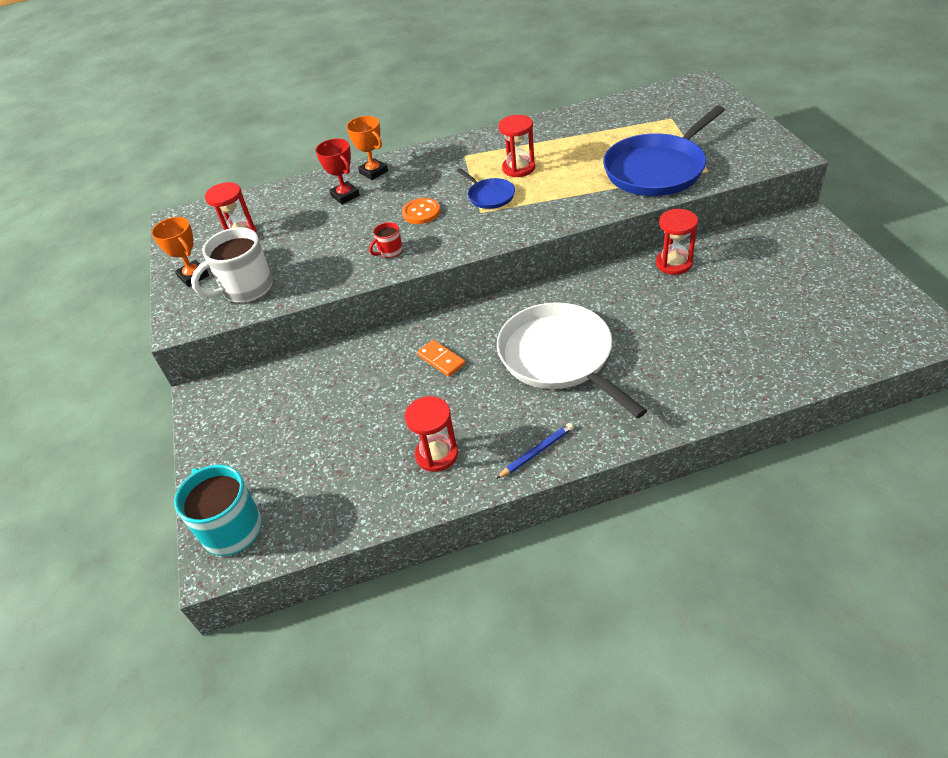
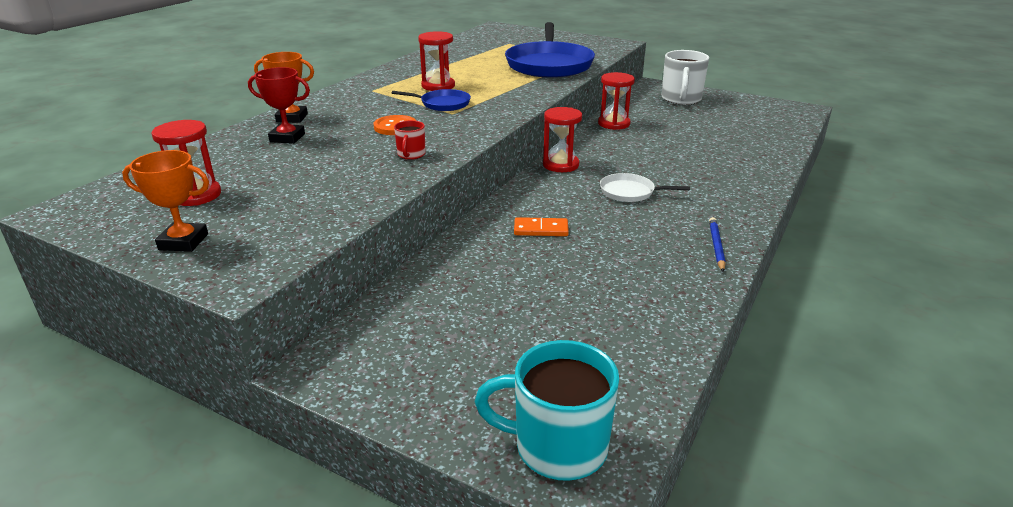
camera: 50 degrees left, 15 degrees down
white mug [191,227,273,303] -> white mug moved to [662,50,709,105]
red hourglass [405,396,458,472] -> red hourglass moved to [543,107,582,172]
white pan [497,302,647,418] -> white pan [600,173,690,202], size x0.48

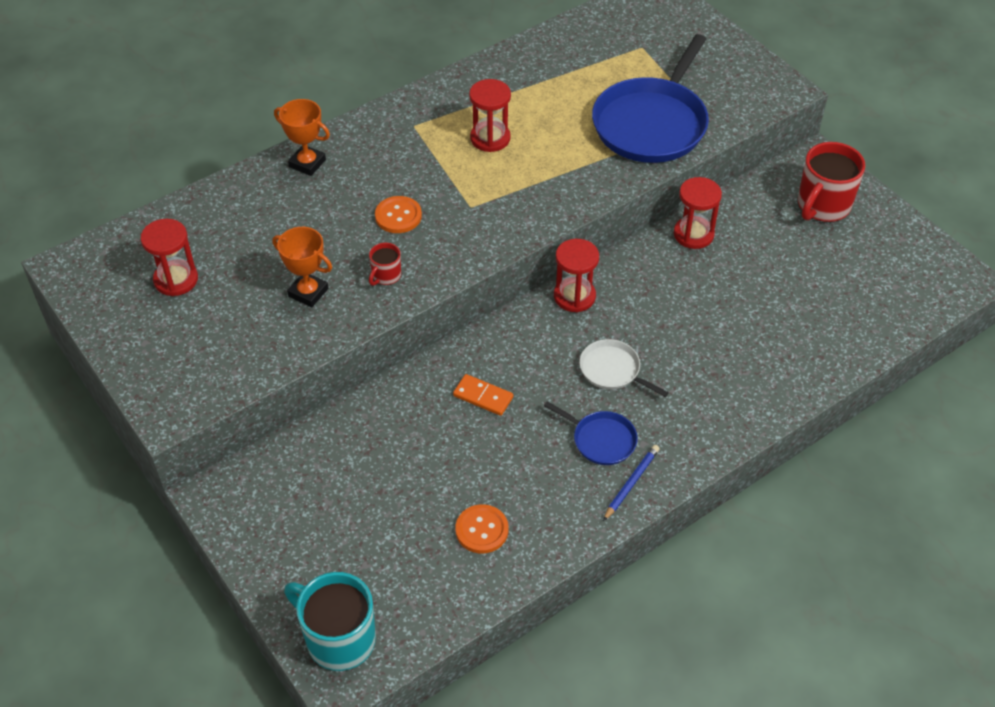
camera: 25 degrees right, 20 degrees up
orange trophy [122,150,209,252] -> orange trophy moved to [272,227,332,307]
red trophy [248,67,310,144] -> none
blue pan [392,89,471,111] -> blue pan moved to [544,401,638,465]
white mug [662,50,709,105] -> red mug [798,142,865,222]
none -> orange button [456,504,509,554]

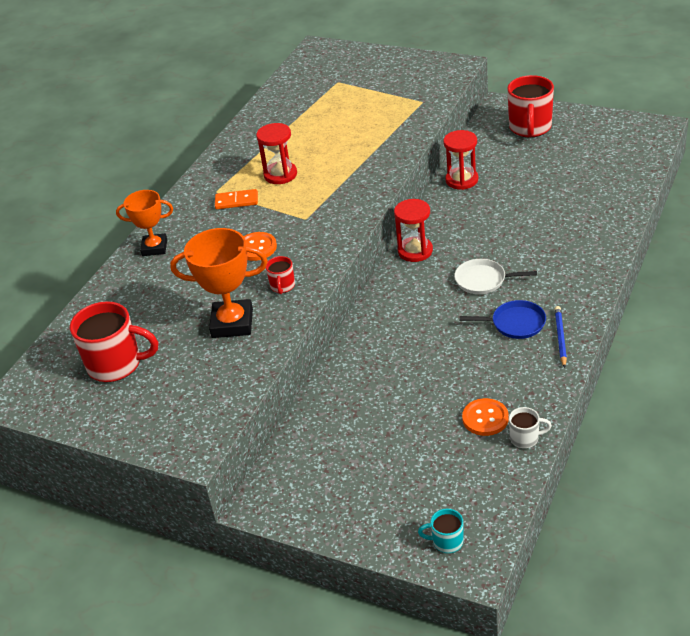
camera: 25 degrees left, 10 degrees down
red hourglass [141,219,198,296] -> red mug [70,301,158,382]
orange trophy [272,227,332,307] -> orange trophy [170,228,268,338], size x1.52
turquoise mug [284,572,376,671] -> turquoise mug [418,509,464,553], size x0.49
orange domino [453,374,513,416] -> orange domino moved to [215,189,258,209]
blue pan [592,34,709,163] -> none
none -> white mug [509,407,552,448]

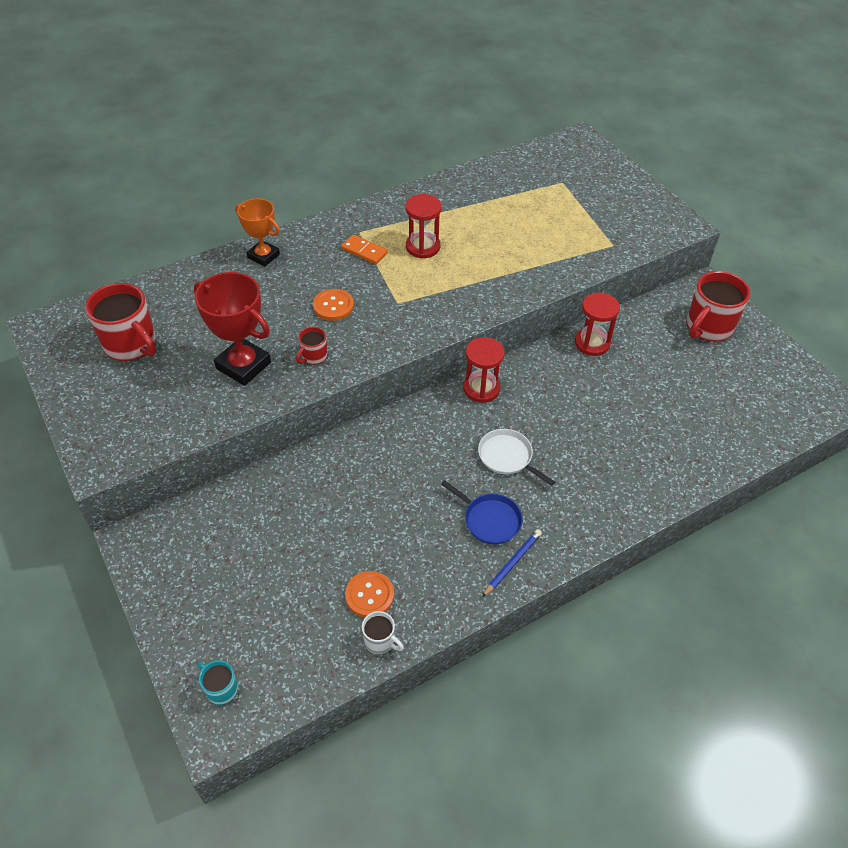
camera: 30 degrees right, 10 degrees up
orange trophy [170,228,268,338] -> red trophy [194,272,271,386]

